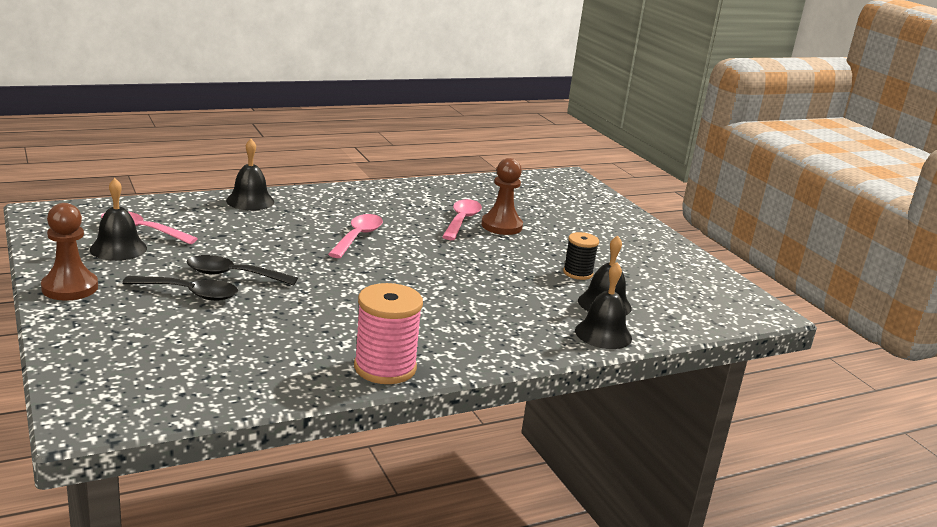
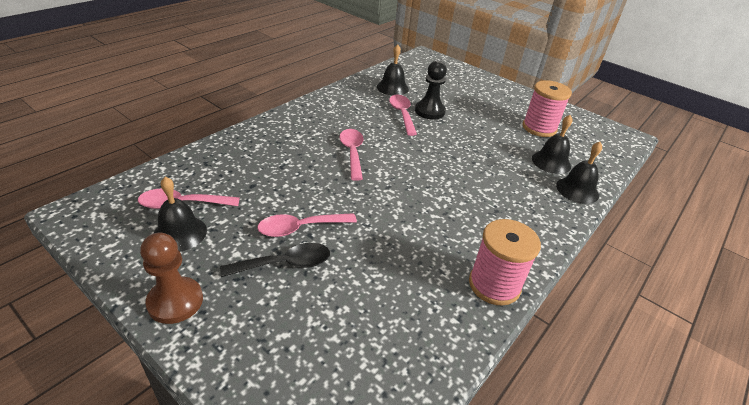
camera: 25 degrees left, 15 degrees up
black spoon [186,255,298,286] -> pink spoon [257,213,357,237]
black bell [226,139,274,211] -> black bell moved to [377,44,409,96]
brown pawn [481,158,523,235] -> black pawn [415,61,447,120]
black spool [563,232,599,280] -> none
none -> pink spool [522,80,572,137]

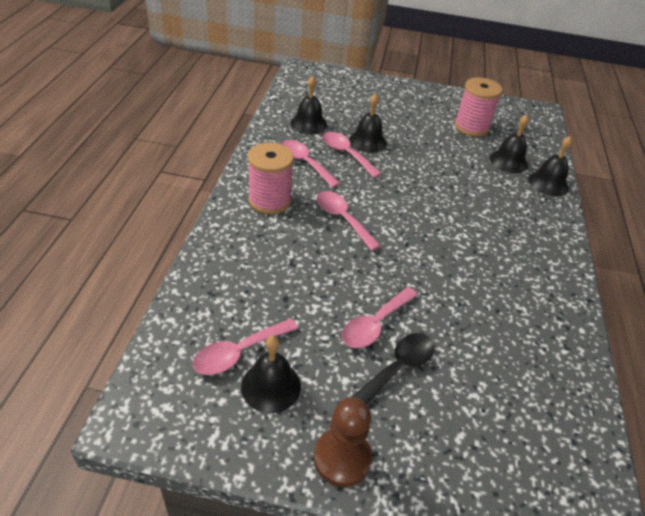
camera: 30 degrees left, 5 degrees up
black pawn [415,61,447,120] -> black bell [349,93,387,153]
pink spool [469,219,541,306] -> pink spool moved to [248,142,294,214]
none -> pink spoon [281,140,340,188]

